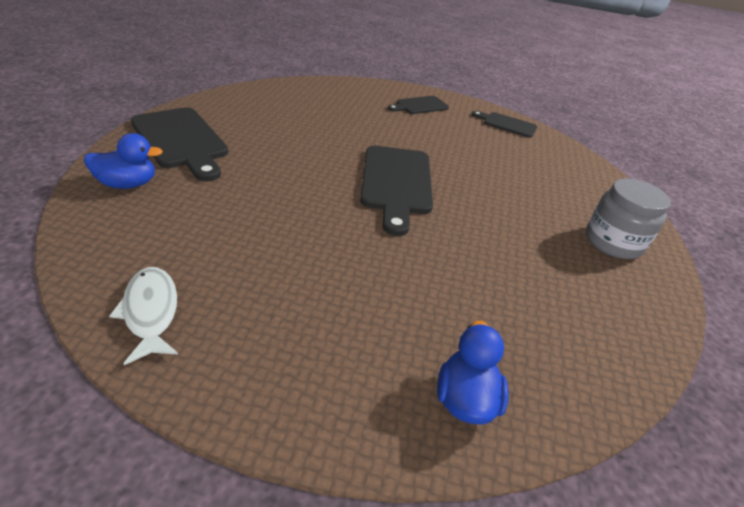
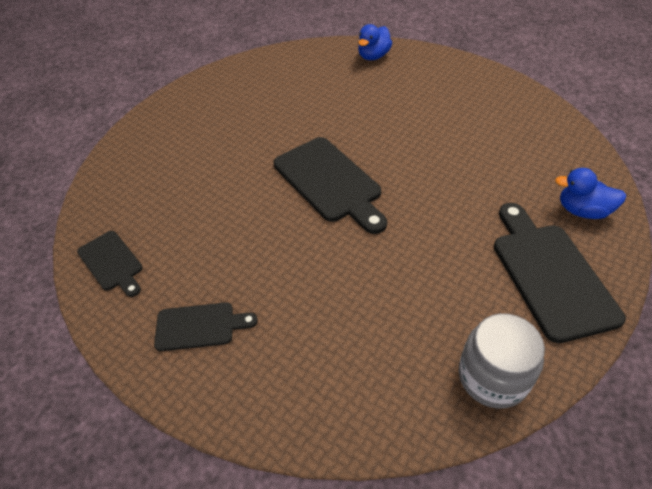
camera: 150 degrees left, 10 degrees up
white fish [109,267,178,365] -> none
black cutting board [360,146,433,236] -> black cutting board turned 120 degrees clockwise [274,137,387,234]
grey jar [586,178,671,259] -> grey jar moved to [459,313,545,409]

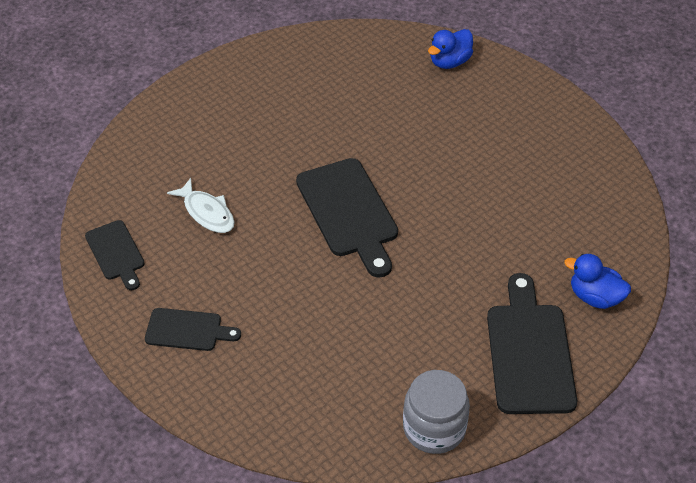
camera: 10 degrees right, 0 degrees up
none -> white fish [167,178,234,233]

